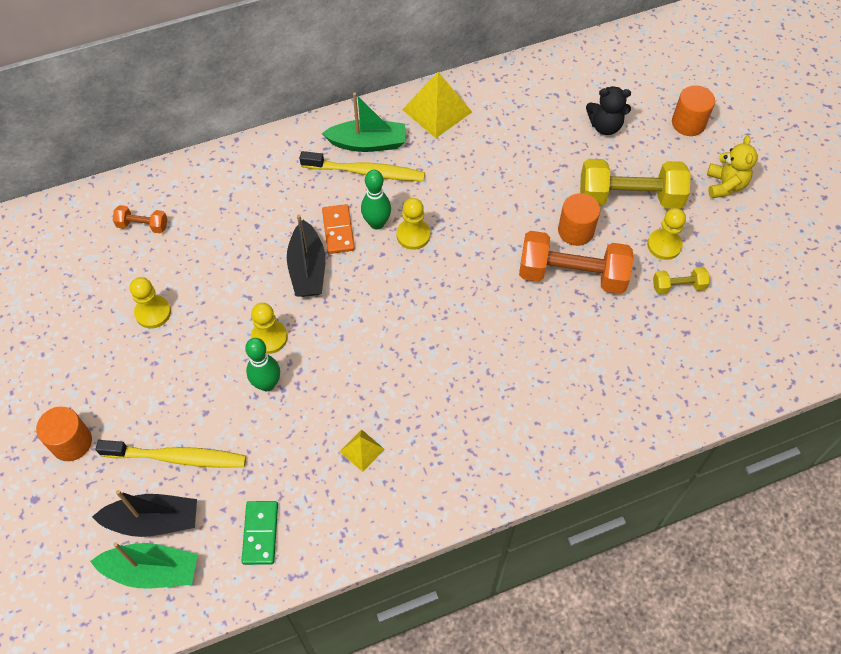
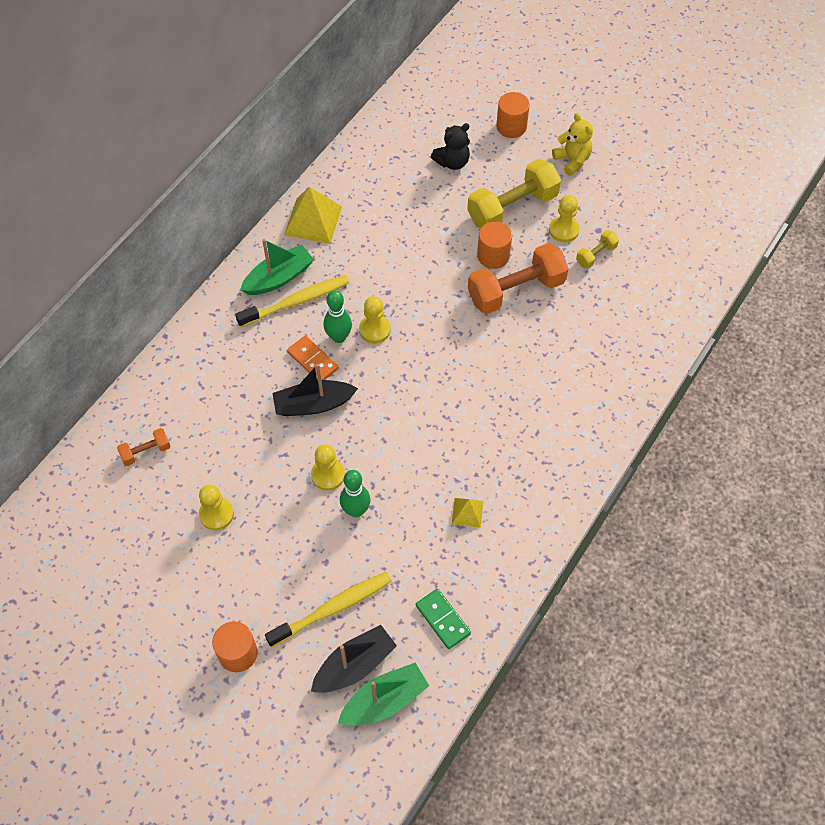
camera: 35 degrees left, 0 degrees up
black boat [287,214,325,297] -> black boat turned 120 degrees clockwise [272,364,358,416]

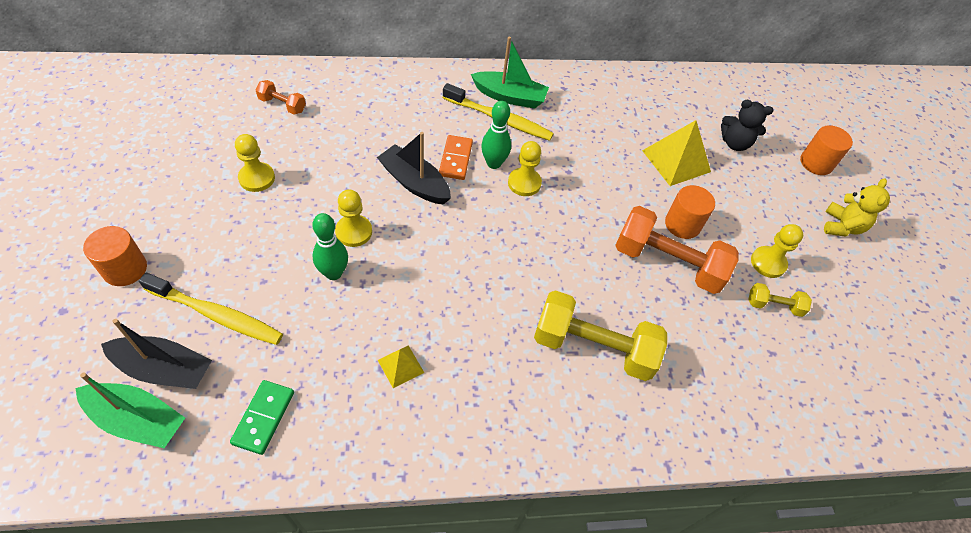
camera: 45 degrees right, 5 degrees down
yellow pyramid [284,187,342,244] -> yellow pyramid moved to [642,120,711,186]
yellow dumbbell [467,159,561,228] -> yellow dumbbell moved to [534,290,667,381]

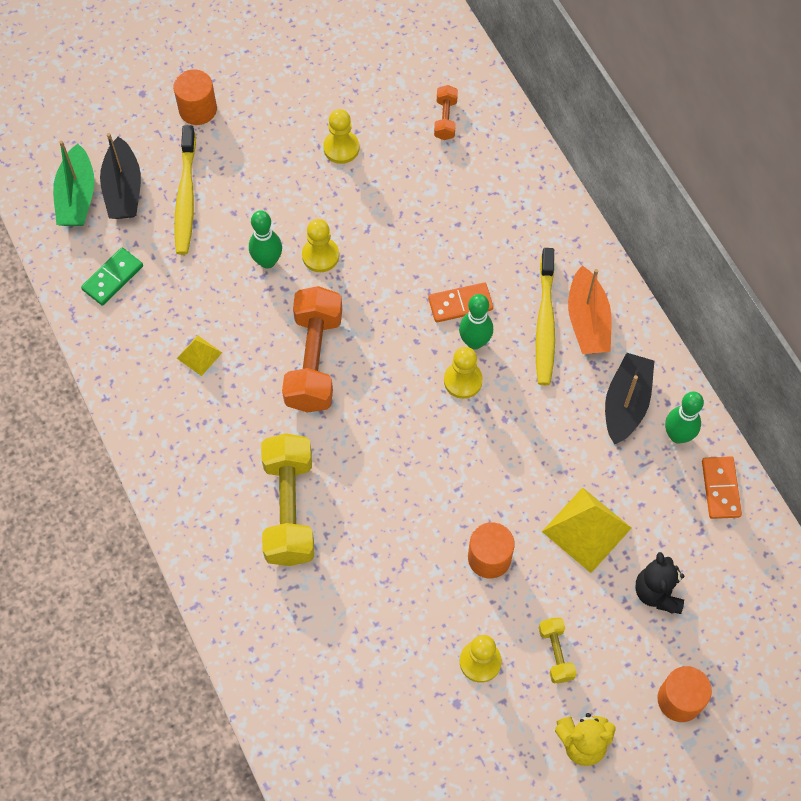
camera: 75 degrees right, 10 degrees up
green domino [230,380,294,455] -> green domino turned 45 degrees counterclockwise [81,248,143,306]
black boat [377,132,451,204] -> black boat moved to [605,353,654,445]
green boat [471,36,549,109] -> orange boat [568,265,611,354]
orange dumbbell [615,206,739,294] -> orange dumbbell moved to [282,286,342,413]
yellow dumbbell [748,283,812,317] -> yellow dumbbell moved to [539,618,577,683]
none -> green bowling pin [665,392,704,444]
none -> orange domino [702,456,742,519]

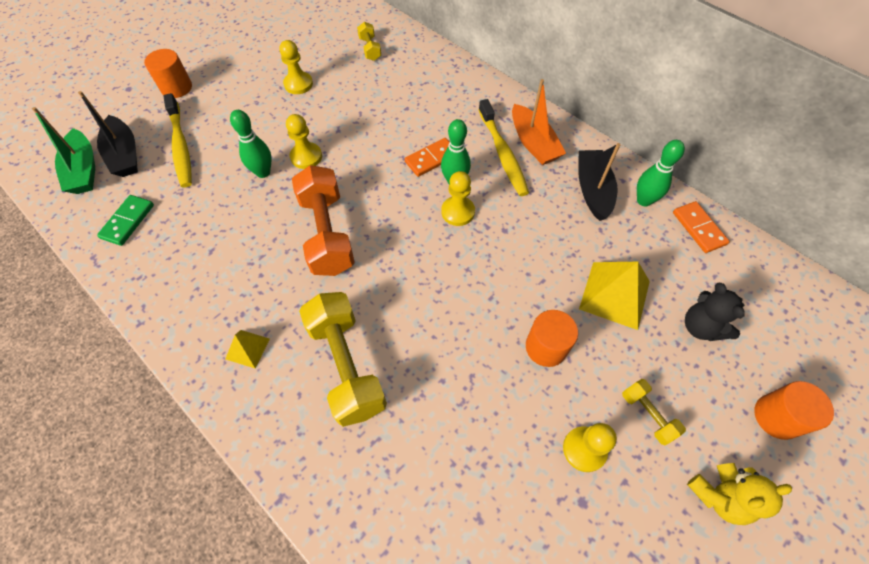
camera: 20 degrees left, 5 degrees down
yellow pyramid [177,335,222,376] -> yellow pyramid moved to [225,330,270,368]
orange dumbbell [434,85,458,140] -> yellow dumbbell [357,22,381,61]

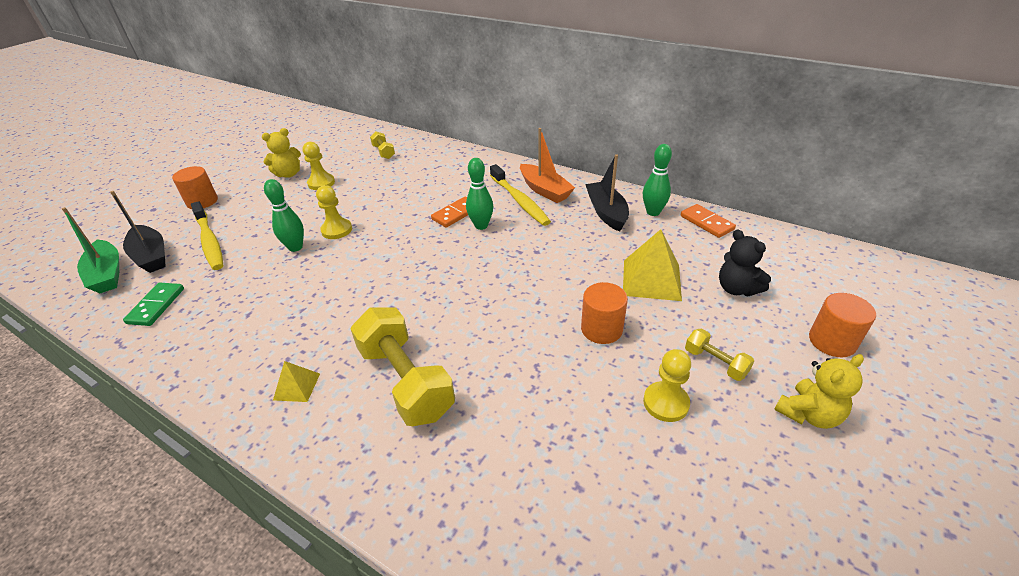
camera: 10 degrees left, 20 degrees down
orange dumbbell [292,165,355,276] -> none
yellow pawn [441,171,475,226] -> none
none -> yellow teddy bear [262,128,301,178]

